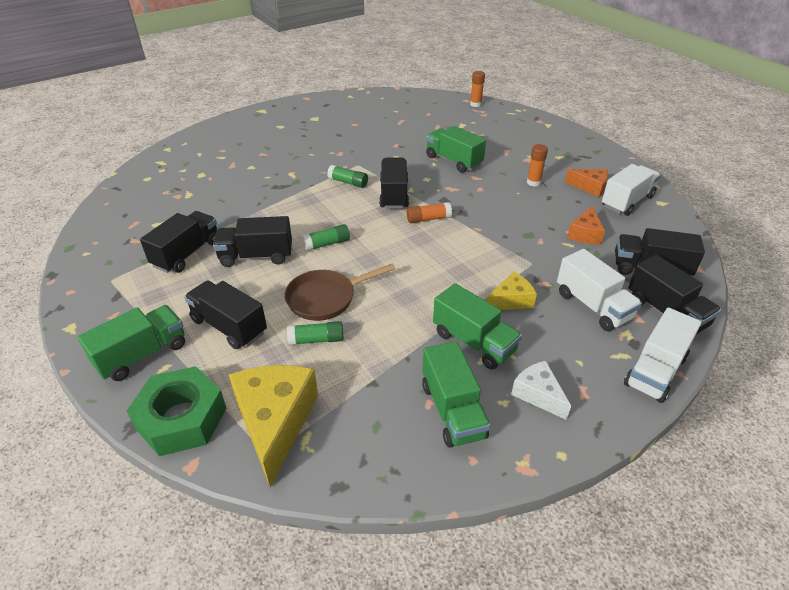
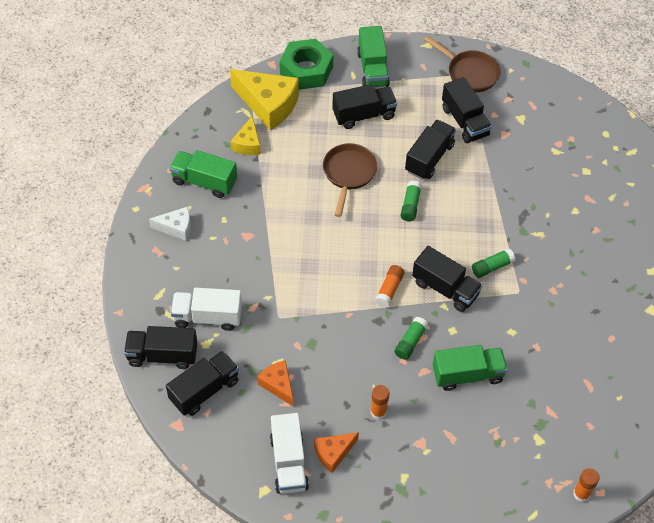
camera: 125 degrees right, 15 degrees up
green glue stick [287,321,344,345] -> green glue stick moved to [394,317,428,360]
green truck [433,283,522,370] -> none
yellow cheese [486,272,537,310] -> yellow cheese moved to [231,116,261,155]
white truck [624,308,702,403] -> none
none -> brown pan [424,36,500,92]

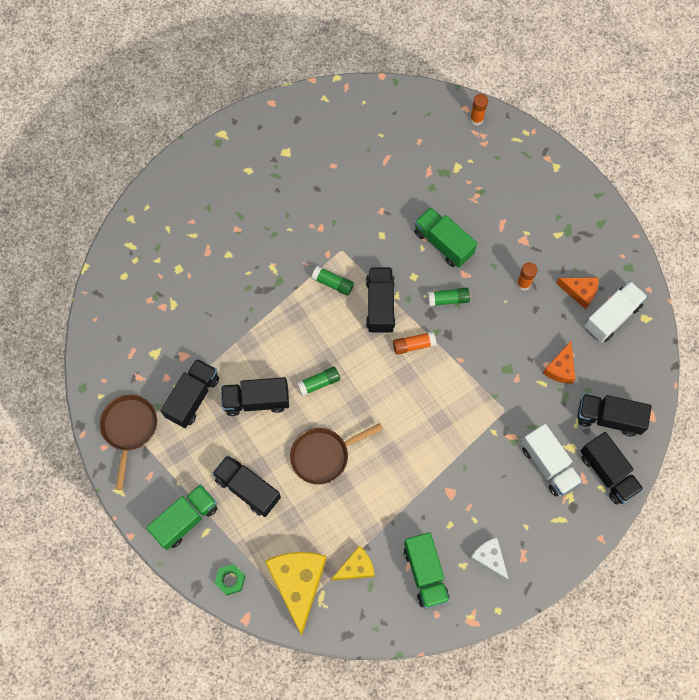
camera: 125 degrees left, 15 degrees up
green nut [279,39,333,90] -> green nut [215,564,245,595], size x0.49

